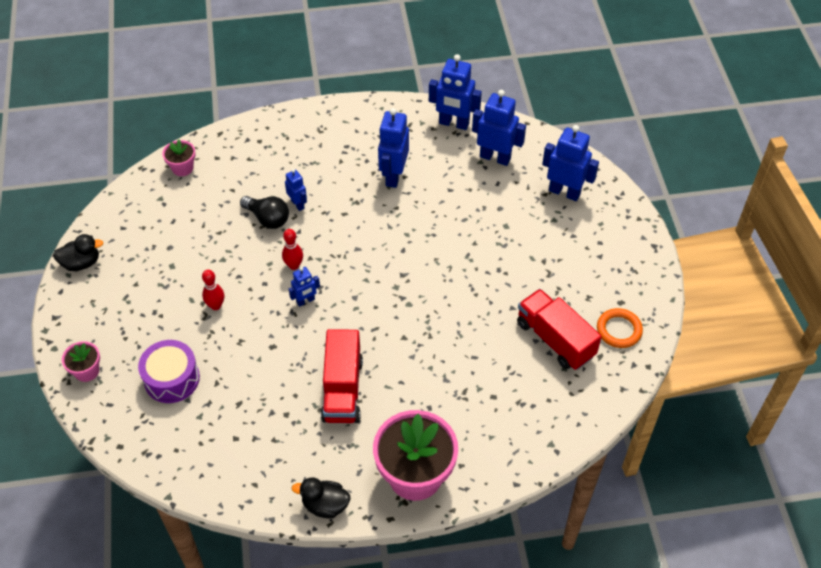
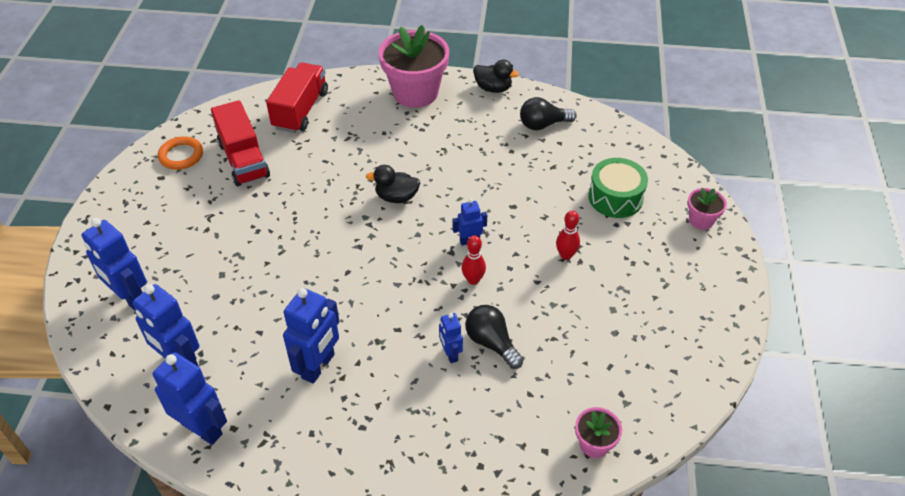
camera: 165 degrees left, 5 degrees down
black duck [53,234,104,271] -> black duck moved to [366,165,420,203]
purple drum [138,340,200,403] -> green drum [588,158,648,218]
red truck [321,329,363,423] -> red truck moved to [266,62,328,133]
none -> black light bulb [520,97,577,130]

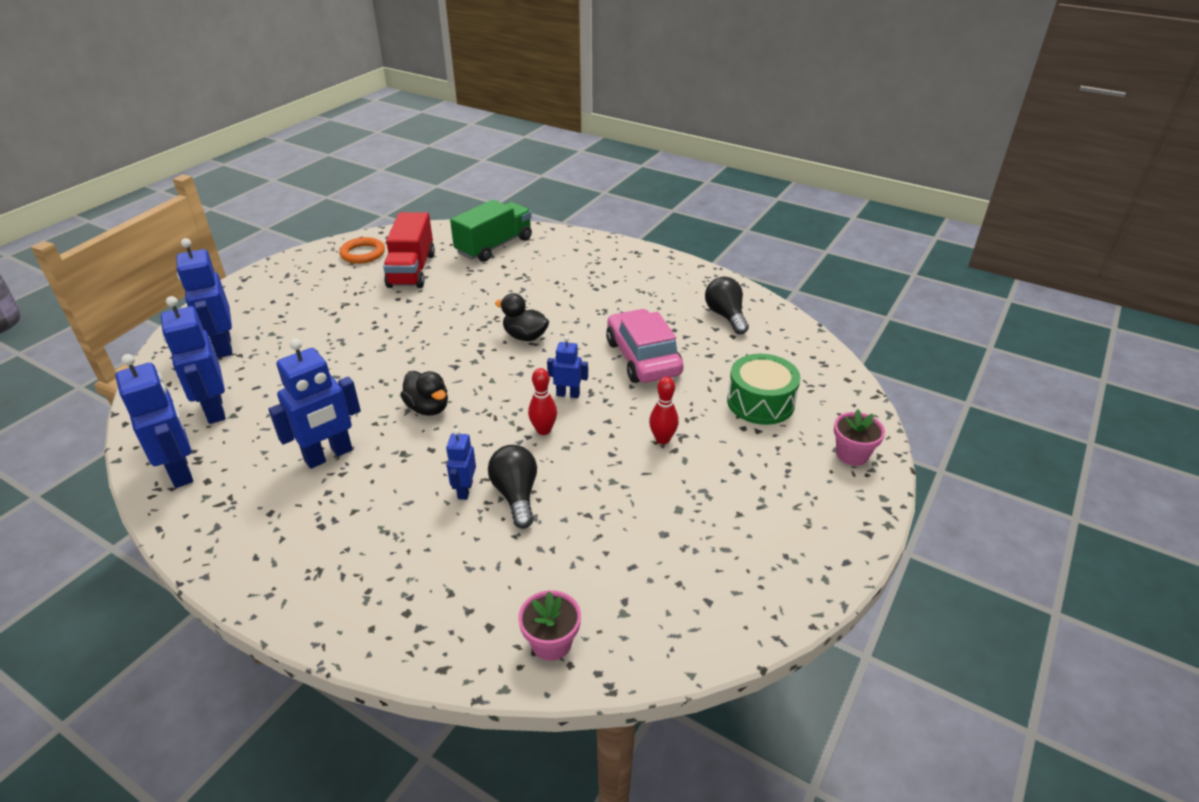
camera: 25 degrees right, 10 degrees down
red truck [266,62,328,133] -> green truck [450,200,532,262]
pink flower pot [378,25,449,108] -> none
black duck [473,60,519,93] -> black duck moved to [401,371,448,416]
black light bulb [520,97,577,130] -> black light bulb turned 60 degrees clockwise [705,276,749,334]
none -> pink car [606,309,684,383]

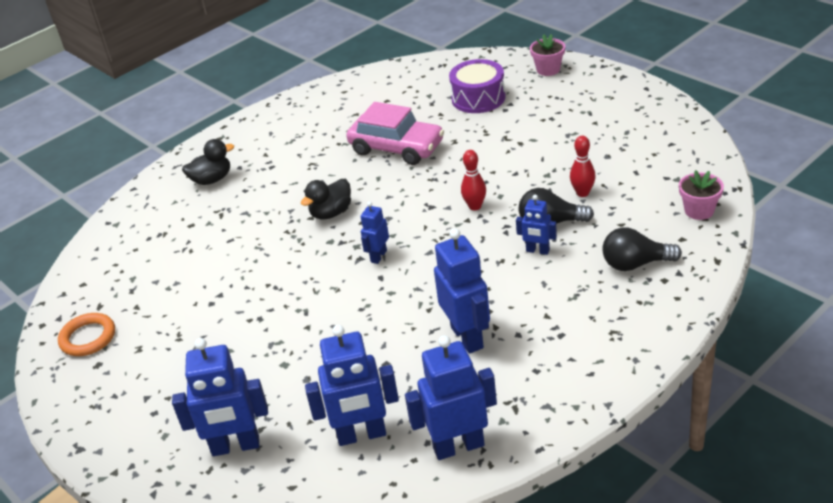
camera: 70 degrees left, 0 degrees up
red truck [383,212,435,288] -> none
black duck [401,371,448,416] -> black duck moved to [182,139,234,185]
green truck [450,200,532,262] -> none
blue robot [547,336,588,398] -> blue robot moved to [361,202,389,264]
pink car [606,309,684,383] -> pink car turned 150 degrees counterclockwise [346,102,444,165]
red bowling pin [649,377,679,444] -> red bowling pin moved to [570,136,596,197]
black light bulb [705,276,749,334] -> black light bulb moved to [602,227,682,271]
green drum [727,354,801,425] -> purple drum [449,59,506,113]

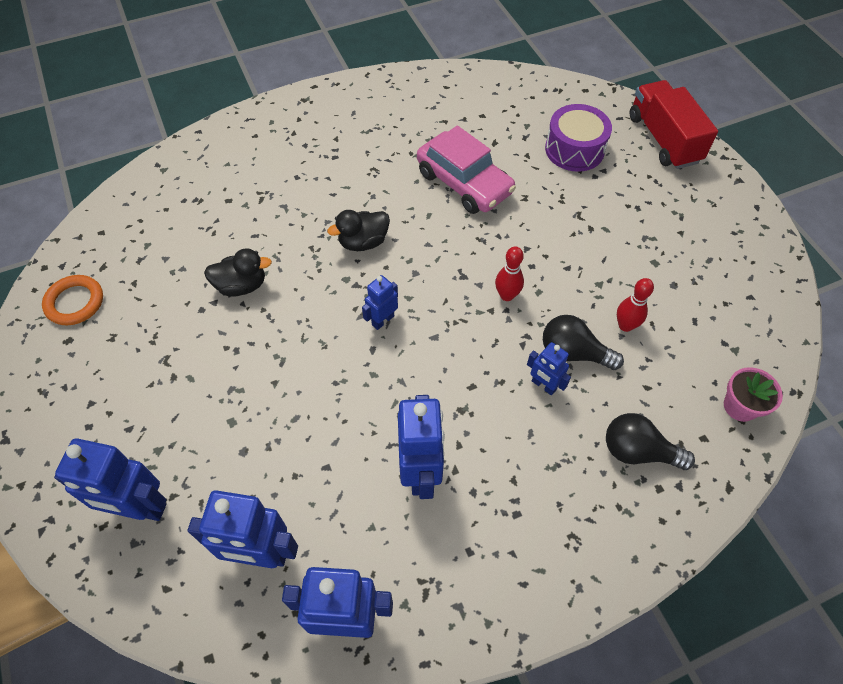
camera: 15 degrees right, 20 degrees up
black duck [182,139,234,185] -> black duck moved to [204,248,272,297]
pink flower pot [530,34,565,76] -> red truck [630,80,718,169]

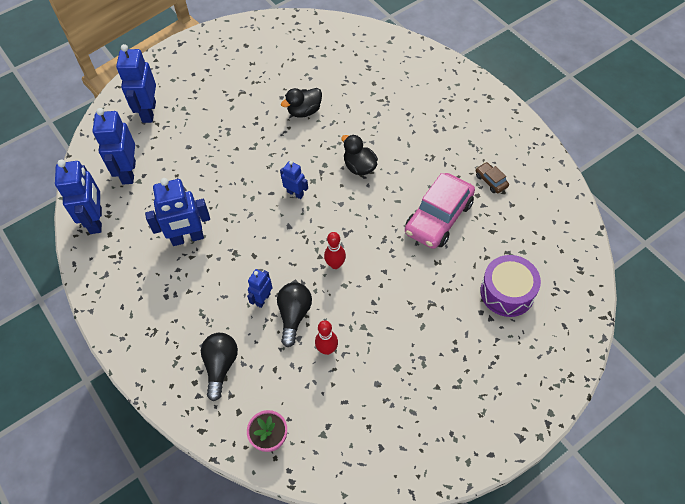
camera: 80 degrees right, 0 degrees up
orange ring [42,275,103,325] -> none
black duck [204,248,272,297] -> black duck turned 75 degrees clockwise [281,88,322,118]
red truck [630,80,718,169] -> none
none -> brown car [476,162,509,193]

